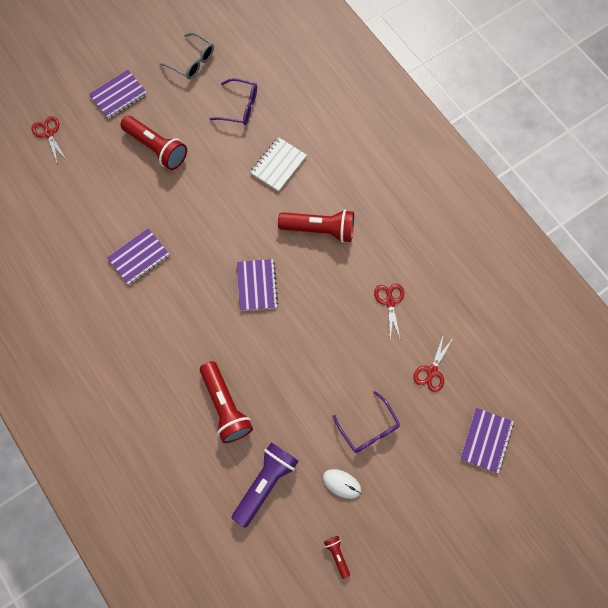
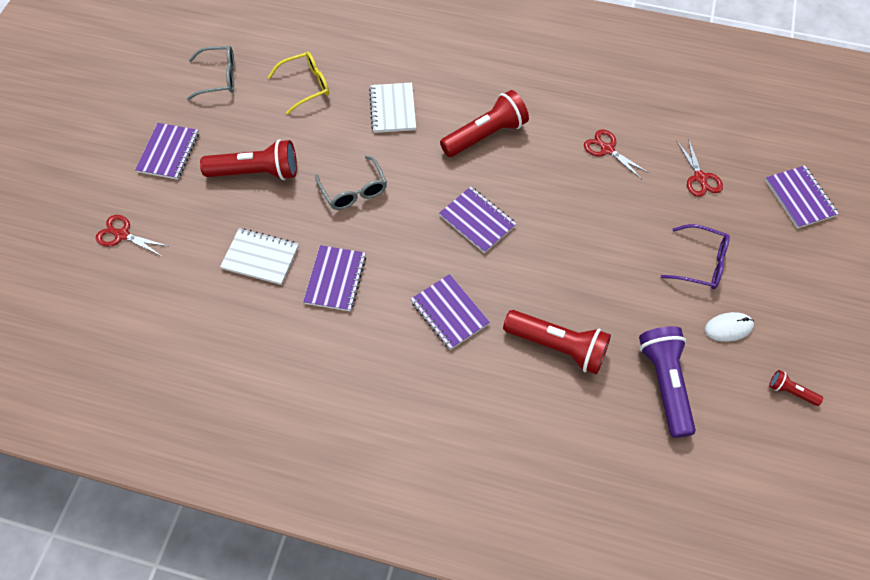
camera: 40 degrees left, 10 degrees down
purple glasses [210,78,257,125] -> yellow glasses [268,52,329,114]
none -> white notebook [220,228,299,285]
none -> grey glasses [315,155,387,210]
none -> purple notebook [411,274,490,350]

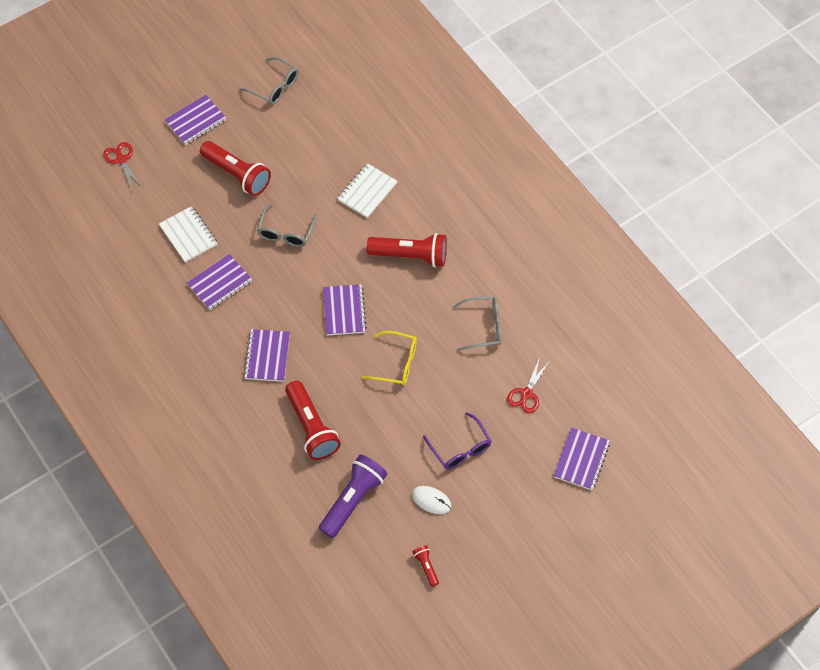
camera: 40 degrees right, 0 degrees up
yellow glasses [268,52,329,114] -> yellow glasses moved to [362,331,417,385]
red scissors [584,129,649,180] -> grey glasses [453,297,502,351]

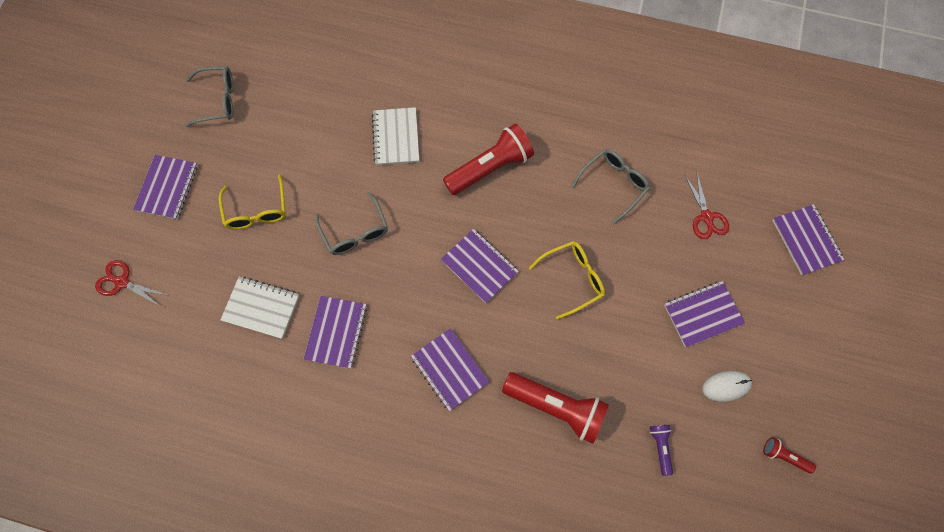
camera: 40 degrees left, 10 degrees up
red flashlight [200,141,271,196] -> yellow glasses [219,174,286,230]
purple flashlight [319,455,387,538] -> purple flashlight [650,425,673,476], size x0.46
purple glasses [423,412,492,470] -> purple notebook [664,281,745,347]

